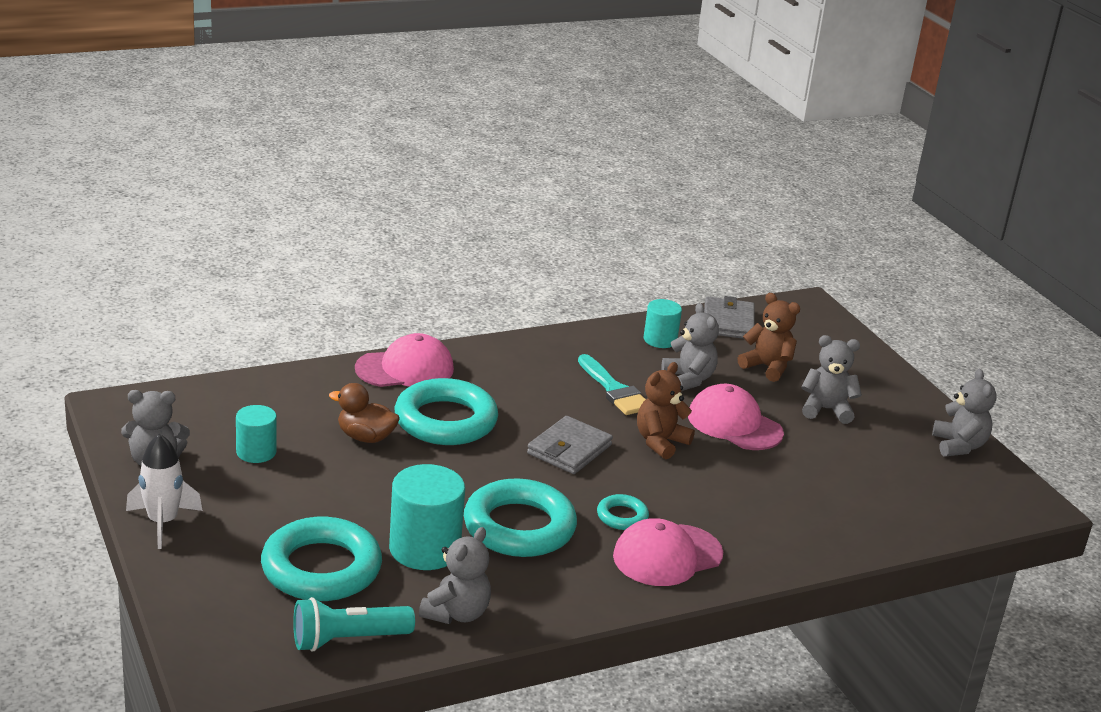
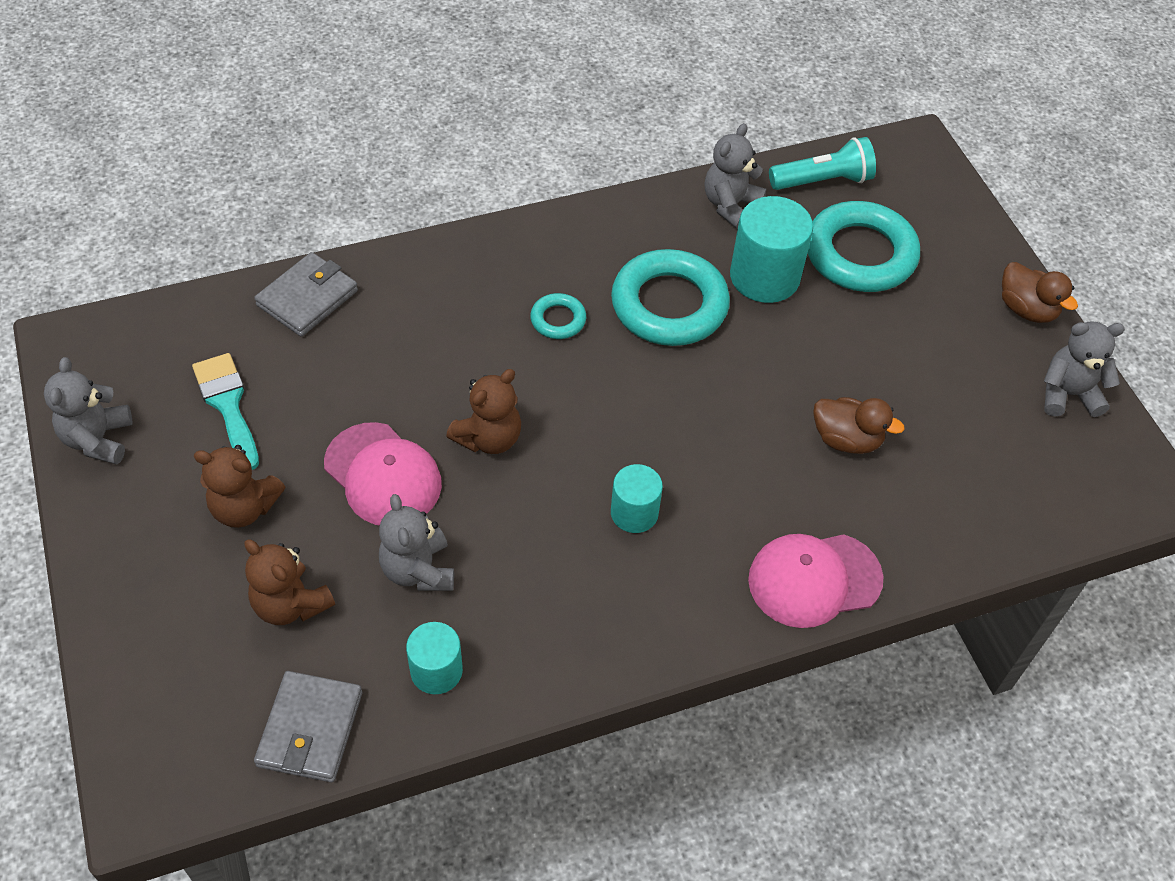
camera: 175 degrees left, 25 degrees up
white rocket [126,434,203,549] -> brown duck [1002,262,1078,323]
turquoise cylinder [236,405,277,463] -> turquoise cylinder moved to [611,464,663,533]
turquoise ring [395,378,498,445] -> none
grey wallet [527,416,613,474] -> grey wallet moved to [254,252,358,337]
turquoise brush [578,354,646,415] -> turquoise brush moved to [192,353,259,470]
pink cap [613,518,723,586] -> none
grey teddy bear [801,335,862,424] -> brown teddy bear [194,445,285,528]

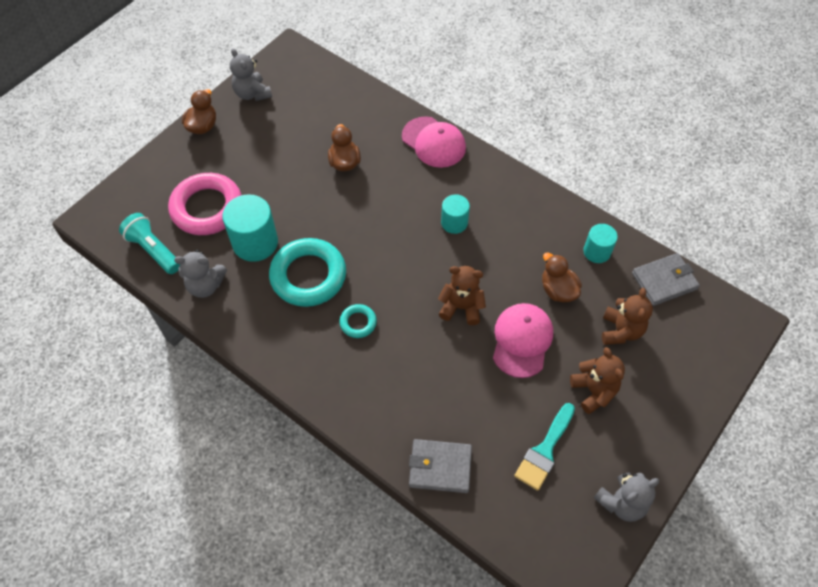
camera: 120 degrees left, 5 degrees up
grey teddy bear [379,494,454,591] -> brown duck [542,253,582,302]
turquoise ring [808,201,920,292] -> pink ring [168,173,242,235]

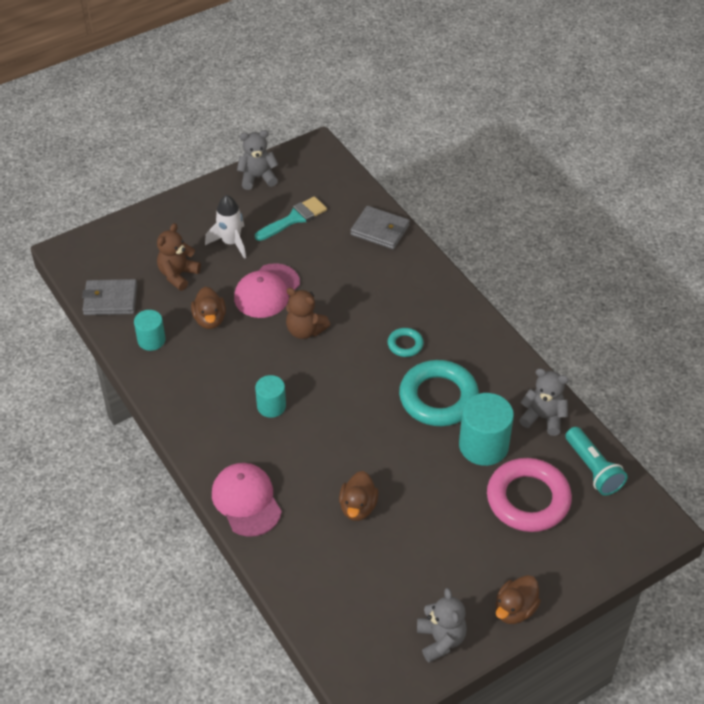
camera: 160 degrees left, 10 degrees down
brown teddy bear [570,347,625,414] -> white rocket [205,195,246,259]

